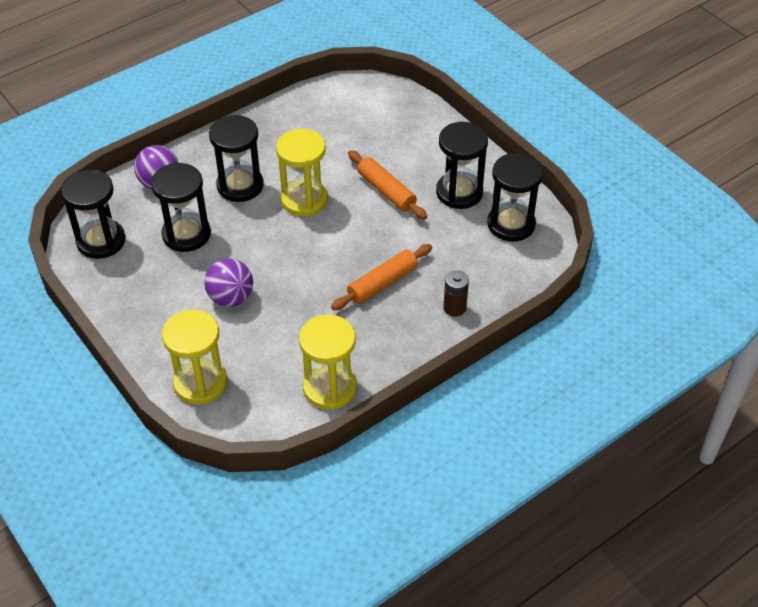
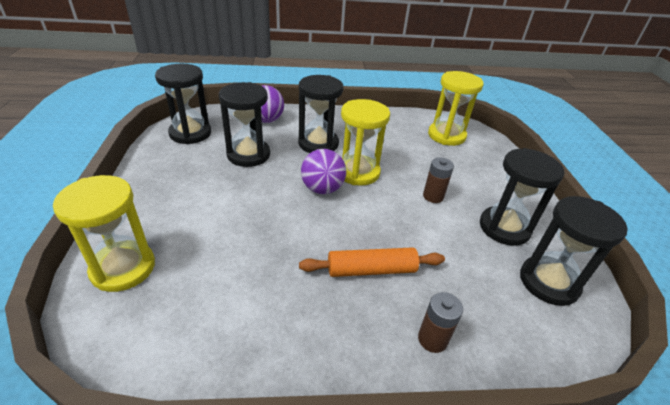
camera: 30 degrees right, 10 degrees down
purple ball [204,258,253,307] -> purple ball moved to [301,149,346,194]
yellow hourglass [299,315,357,410] -> yellow hourglass moved to [428,71,484,146]
orange rolling pin [348,150,427,220] -> brown battery [423,157,454,203]

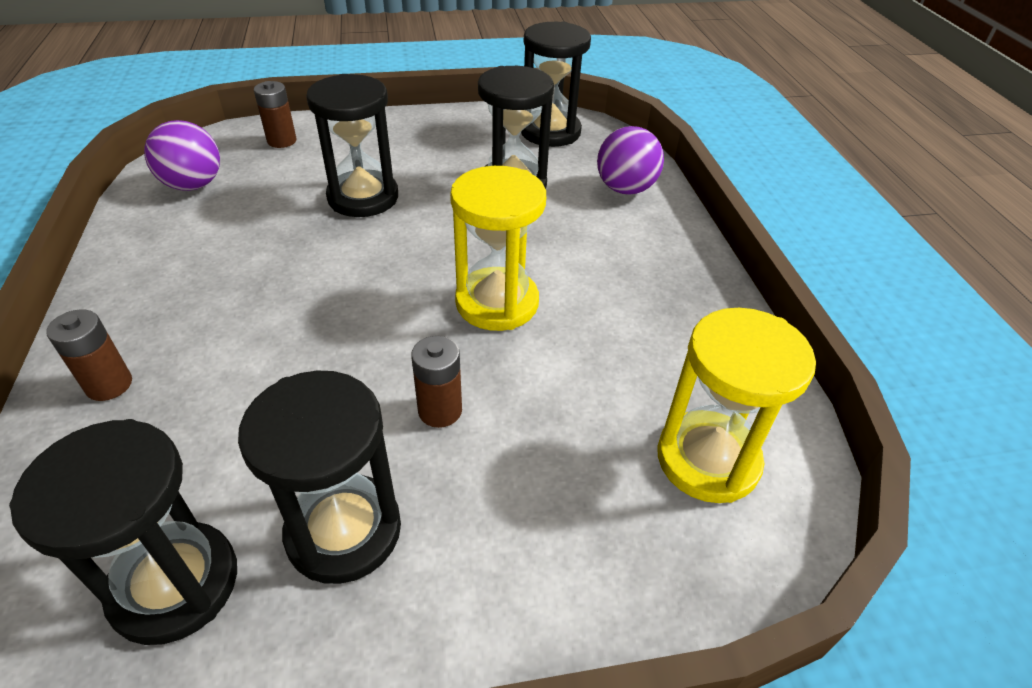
camera: 85 degrees right, 5 degrees up
yellow hourglass [53,175,155,292] -> brown battery [254,81,296,148]
black hourglass [298,75,343,153] -> black hourglass moved to [306,74,398,217]
orange rolling pin [299,247,445,277] -> none
purple ball [301,149,346,194] -> purple ball moved to [144,120,220,191]

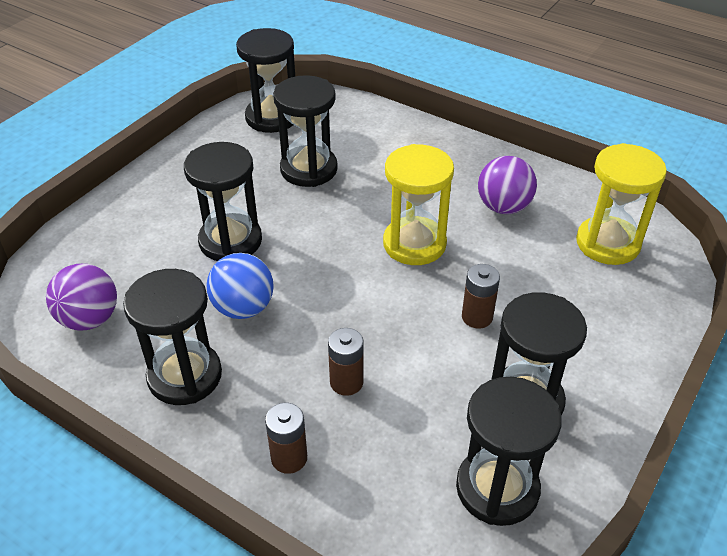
camera: 45 degrees left, 0 degrees up
brown battery [254,81,296,148] -> brown battery moved to [328,328,363,396]
purple ball [597,126,664,195] -> purple ball moved to [478,156,537,214]
none -> black hourglass [123,269,222,405]
none -> blue ball [206,253,274,319]

